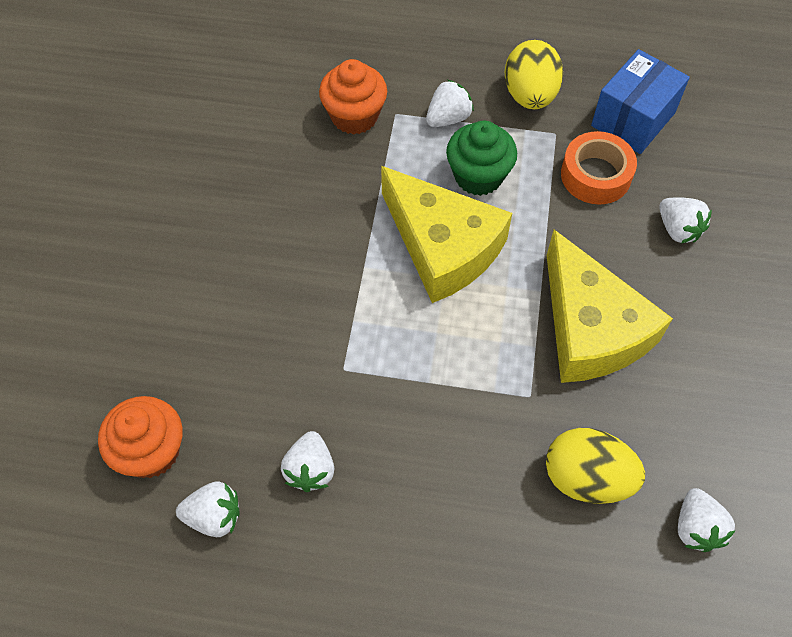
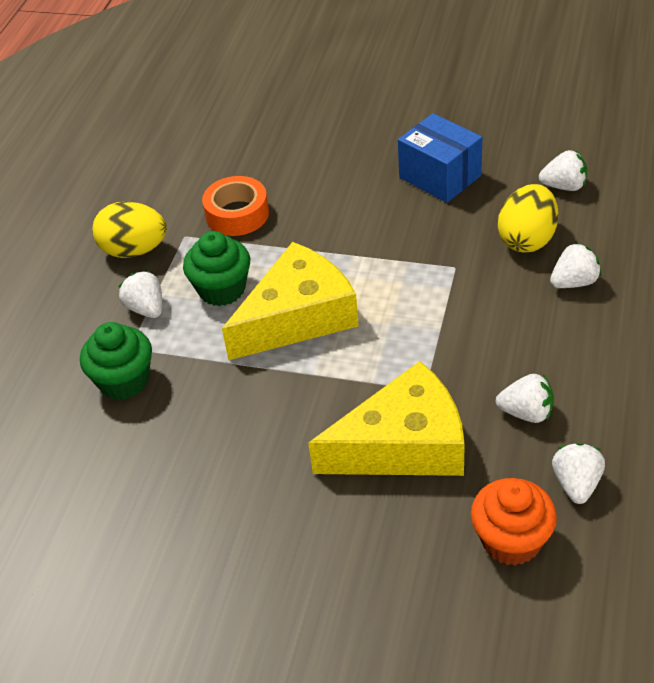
camera: 80 degrees left, 15 degrees down
orange cupcake [319,59,387,135] -> green cupcake [80,322,152,400]
yellow cheese [547,230,673,383] -> yellow cheese moved to [308,361,465,476]
blue box [591,49,690,154] -> blue box moved to [398,113,482,203]
white strawberry [659,197,712,243] -> white strawberry moved to [550,243,601,288]

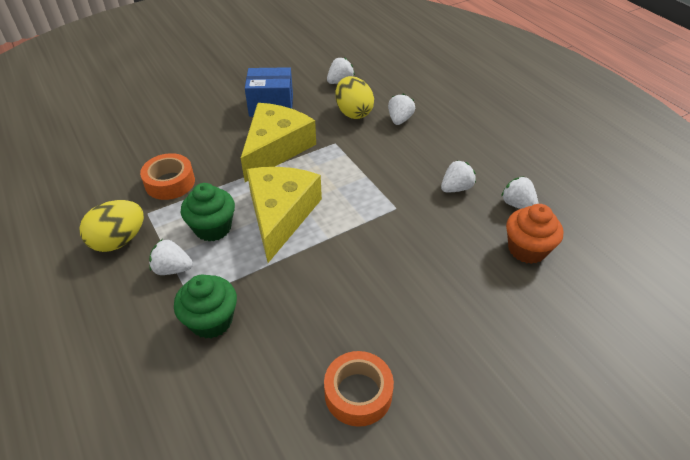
camera: 50 degrees left, 0 degrees up
yellow cheese [308,361,465,476] -> yellow cheese moved to [241,103,316,182]
none -> orange tape [324,351,394,427]

